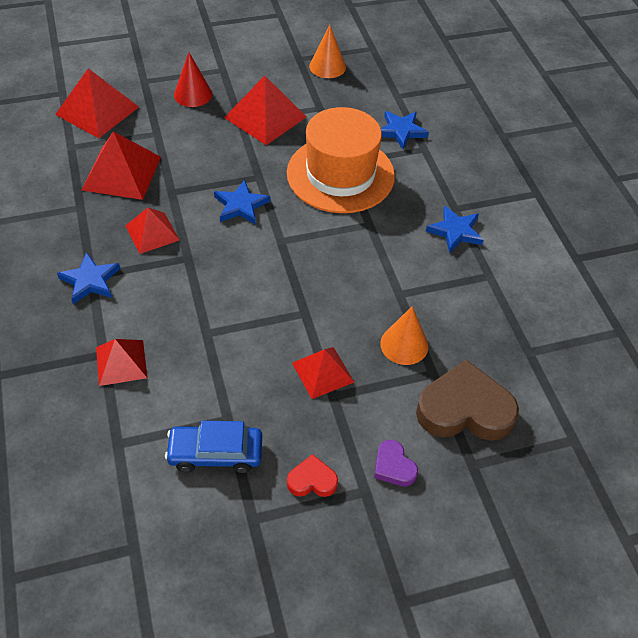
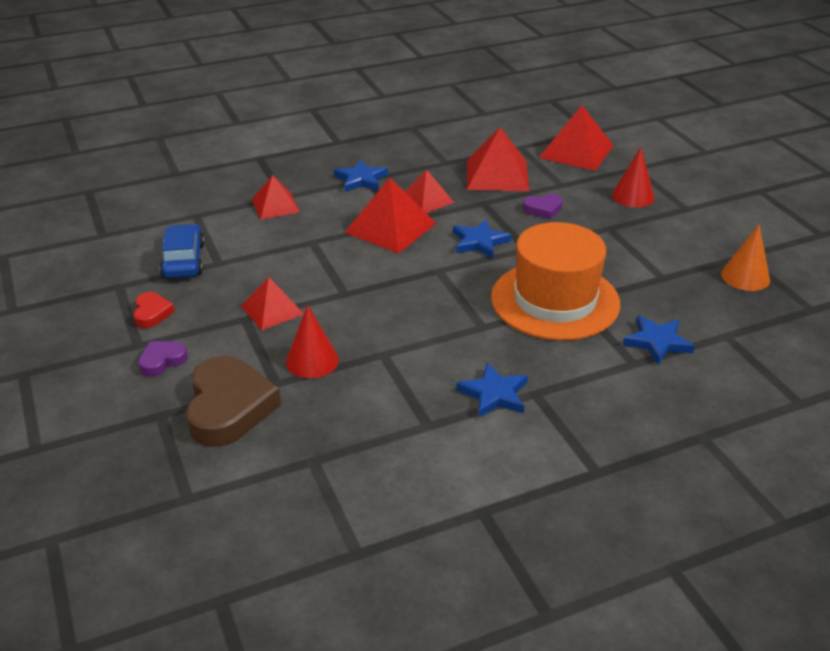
camera: 85 degrees right, 15 degrees down
red pyramid [224,76,306,145] -> red pyramid moved to [344,178,436,254]
orange cone [380,306,429,365] -> red cone [286,305,339,378]
none -> purple heart [523,194,563,219]

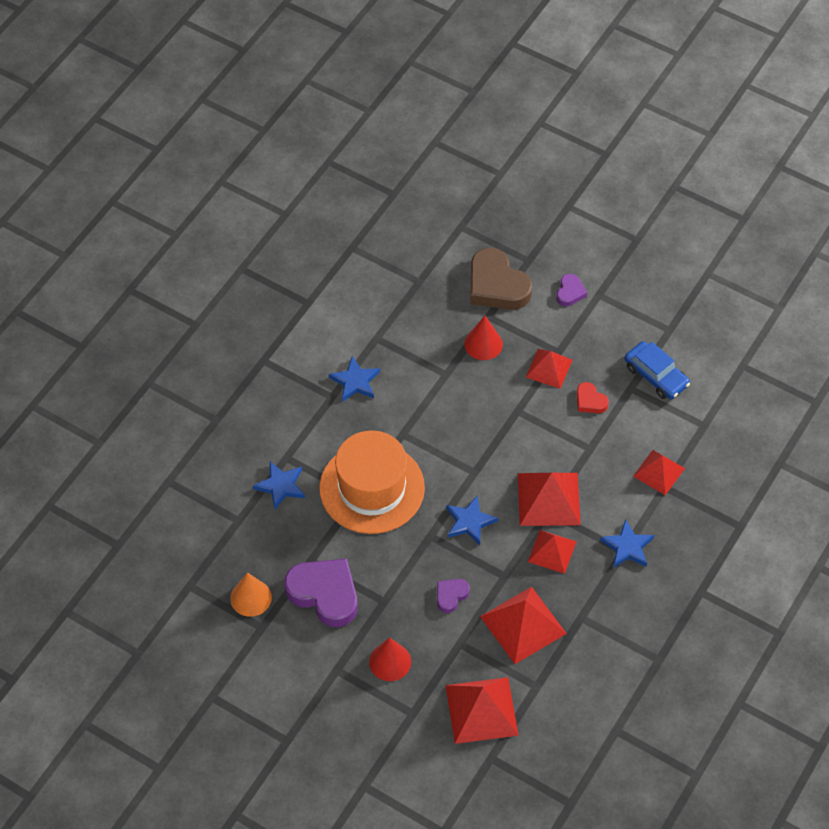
camera: 145 degrees right, 20 degrees up
red heart [133,292,175,328] -> red heart moved to [577,382,609,413]
none -> purple heart [284,559,358,627]

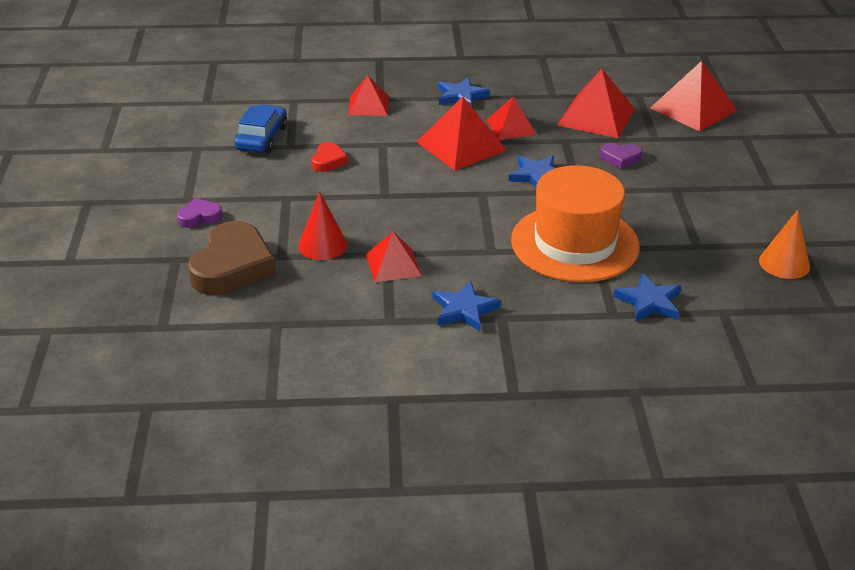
camera: 125 degrees left, 20 degrees down
purple heart [284,559,358,627] -> none
red cone [369,637,411,681] -> none
red pyramid [526,349,572,389] -> red pyramid moved to [366,232,422,282]

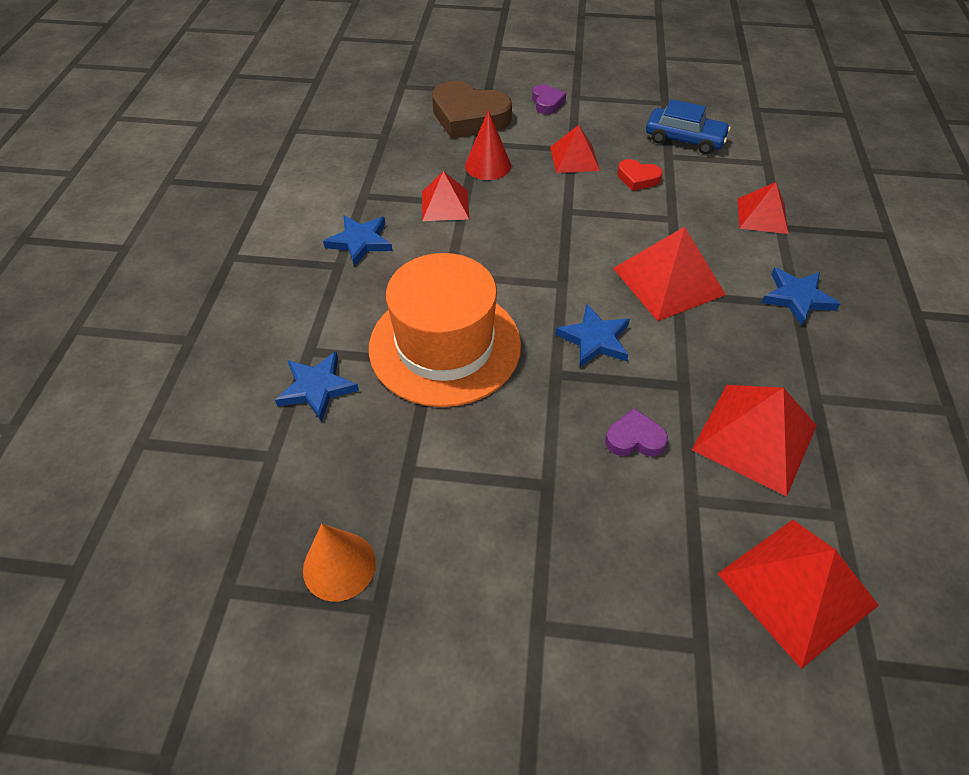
camera: 100 degrees right, 15 degrees up
red pyramid [487,97,537,140] -> red pyramid moved to [550,125,600,173]
purple heart [600,143,642,169] -> purple heart turned 75 degrees clockwise [605,408,668,456]

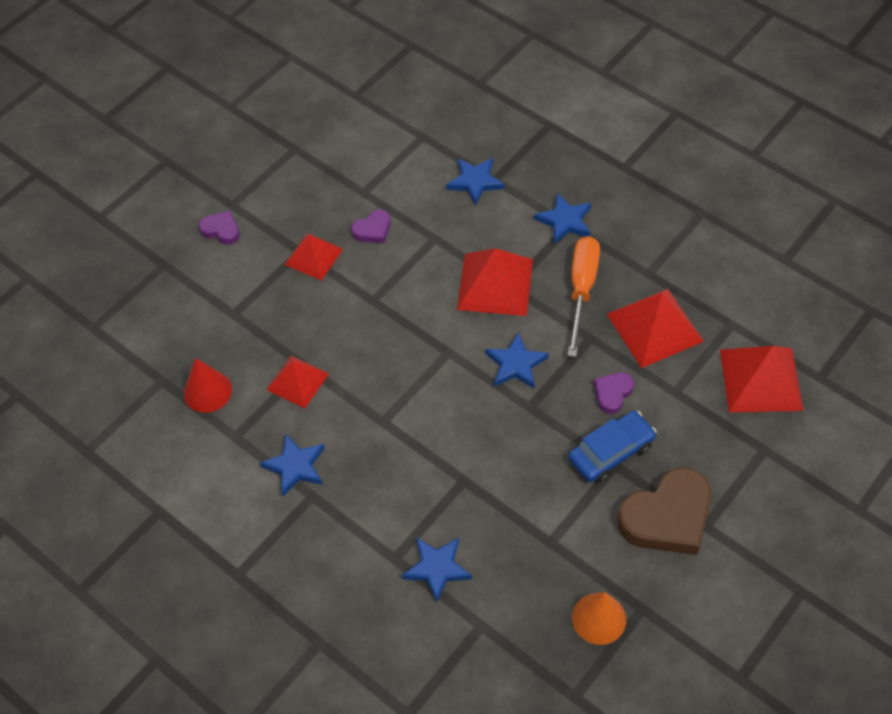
camera: 55 degrees left, 5 degrees up
orange hat [369,253,521,407] -> none
brown heart [432,81,512,138] -> brown heart moved to [618,467,711,555]
red cone [465,110,511,180] -> red cone moved to [184,358,232,413]
red heart [617,159,663,191] -> purple heart [352,210,391,243]
blue car [646,99,731,154] -> blue car moved to [568,410,657,483]
red pyramid [737,182,788,234] -> blue star [446,158,505,206]
none -> orange screwdriver [568,236,600,357]

